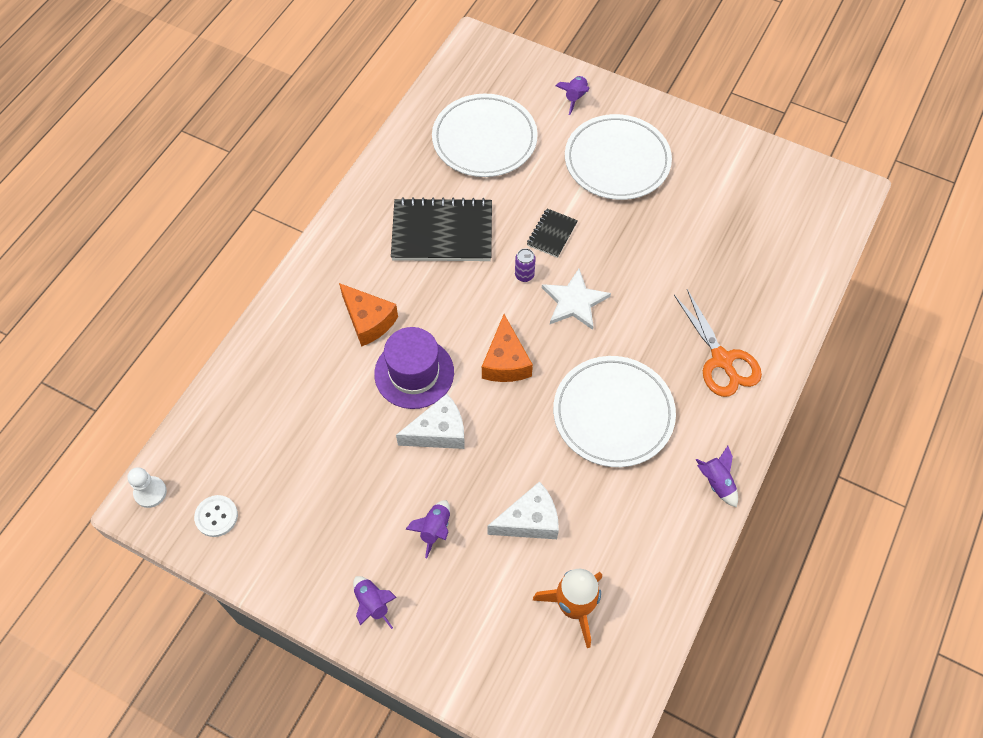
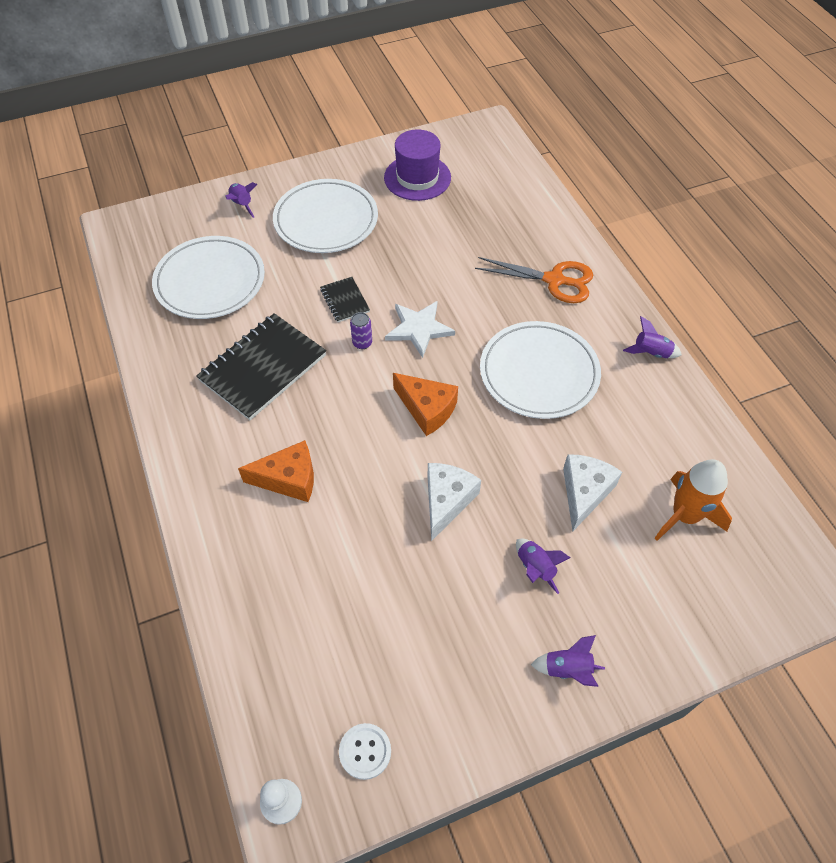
camera: 50 degrees left, 5 degrees down
purple hat [374,327,454,409] -> purple hat moved to [384,129,451,201]

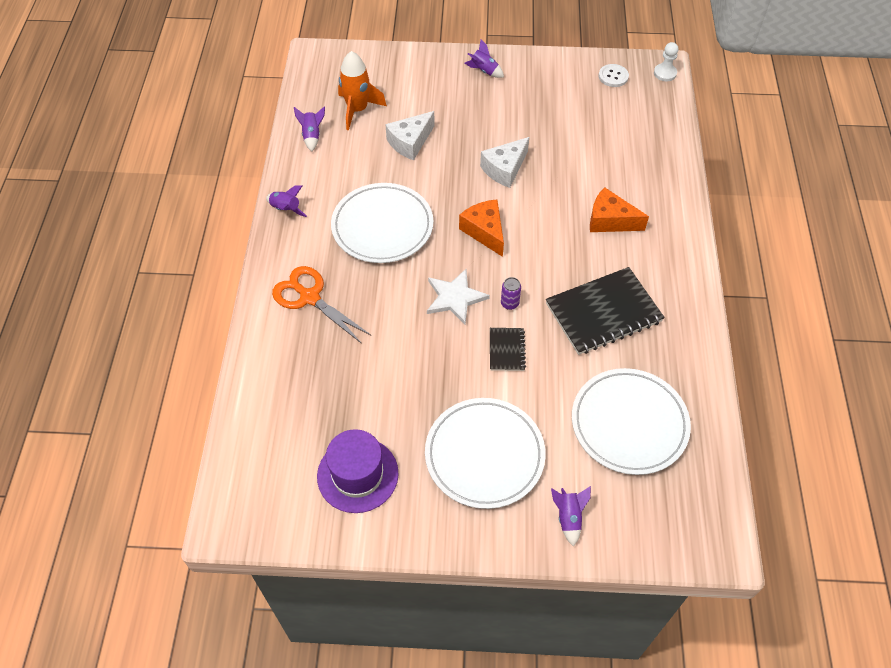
camera: 155 degrees left, 0 degrees up
purple rocket [516,539,571,594] -> purple rocket moved to [294,106,325,152]

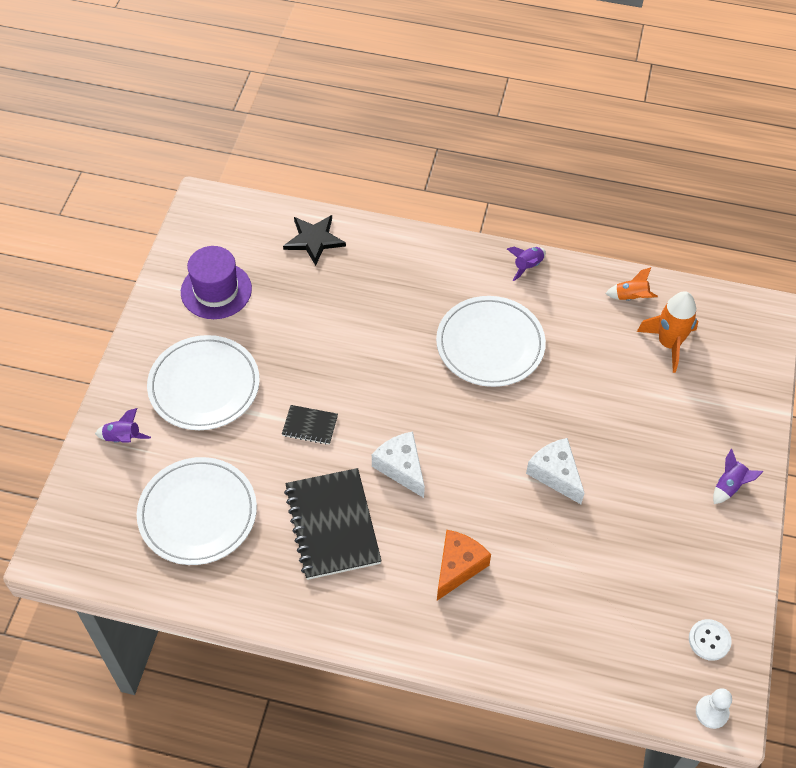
camera: 100 degrees right, 0 degrees up
orange scissors [272,266,372,344] -> none
purple rocket [294,106,325,152] -> orange rocket [605,267,658,301]
white cheese [385,111,435,160] -> white cheese moved to [372,432,425,498]
white star [427,269,490,325] -> none
orange cheese [459,199,504,257] -> none
purple can [501,277,521,310] -> none
none -> black star [283,215,346,266]

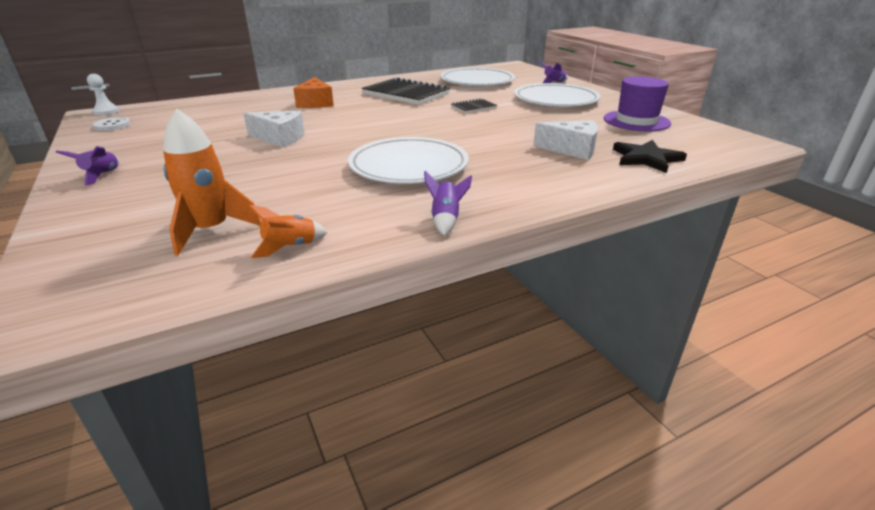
camera: 140 degrees right, 25 degrees down
white cheese [372,432,425,498] -> white cheese moved to [533,120,598,160]

